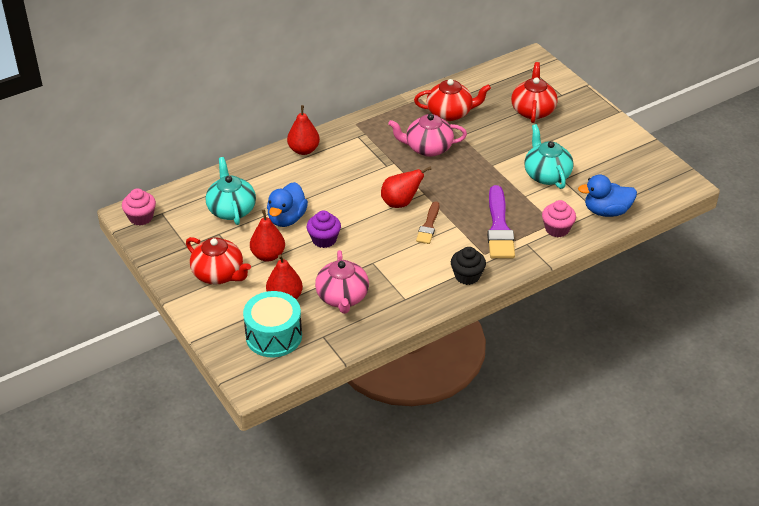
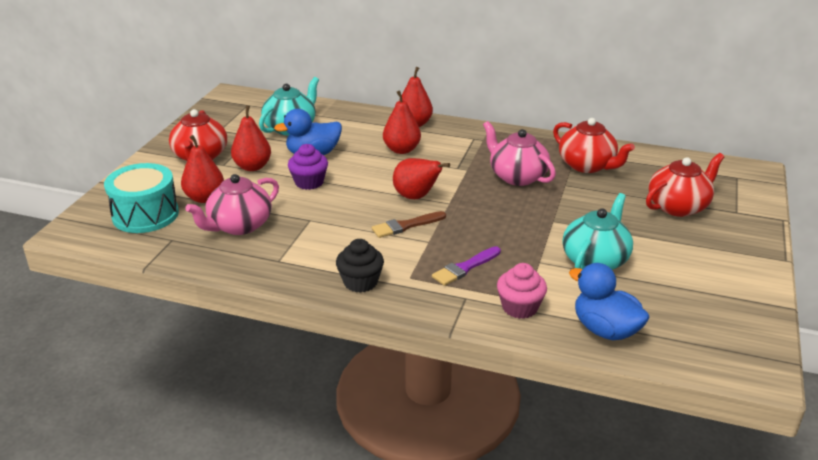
camera: 50 degrees right, 10 degrees down
pink cupcake [122,188,156,225] -> none
purple brush [487,185,515,258] -> purple brush [432,246,501,286], size x0.58
none -> red pear [383,90,421,154]

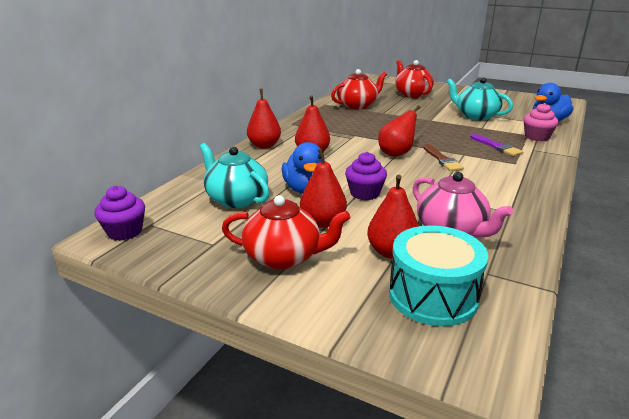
camera: 80 degrees left, 5 degrees down
black cupcake [336,239,384,293] -> none
pink teapot [483,121,556,186] -> none
none -> purple cupcake [94,186,145,241]

